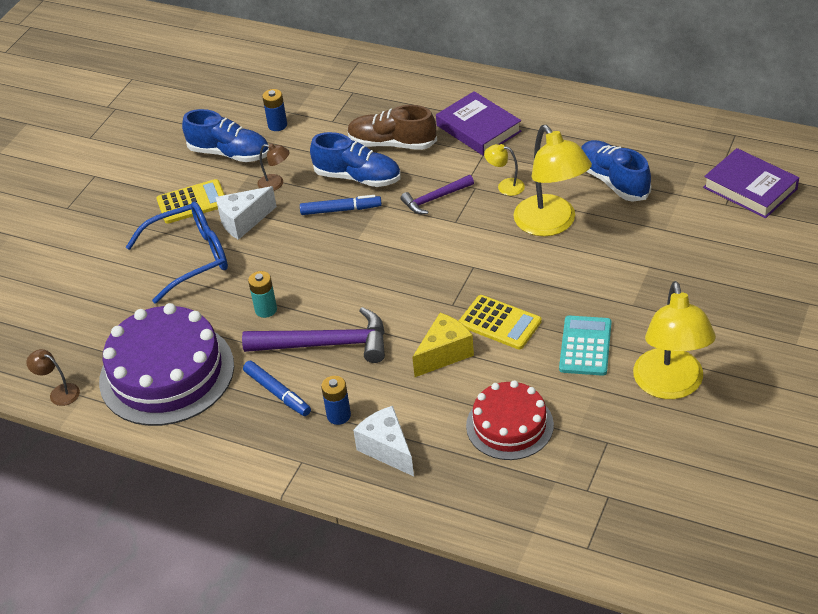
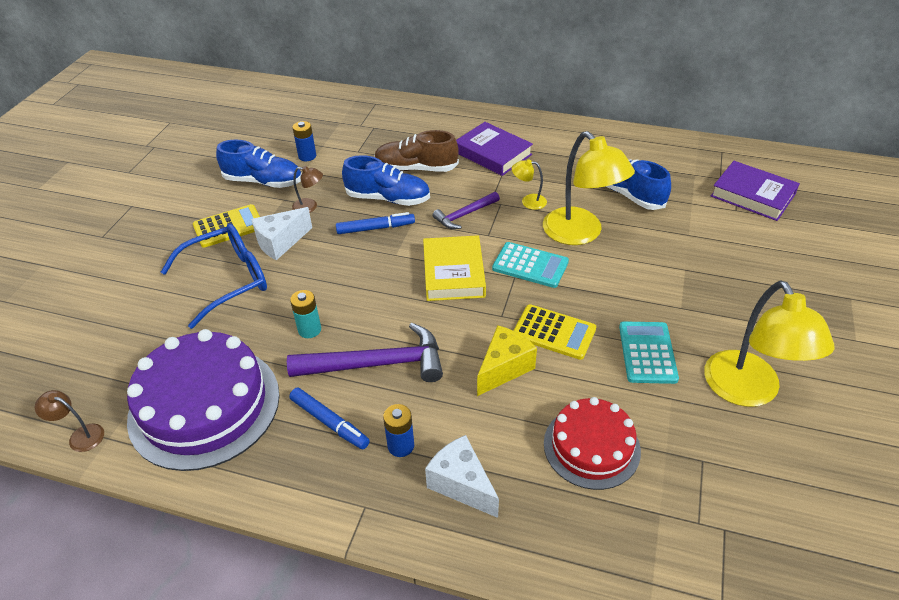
camera: 10 degrees left, 0 degrees up
none -> yellow book [423,235,486,301]
none -> turquoise calculator [492,242,569,288]

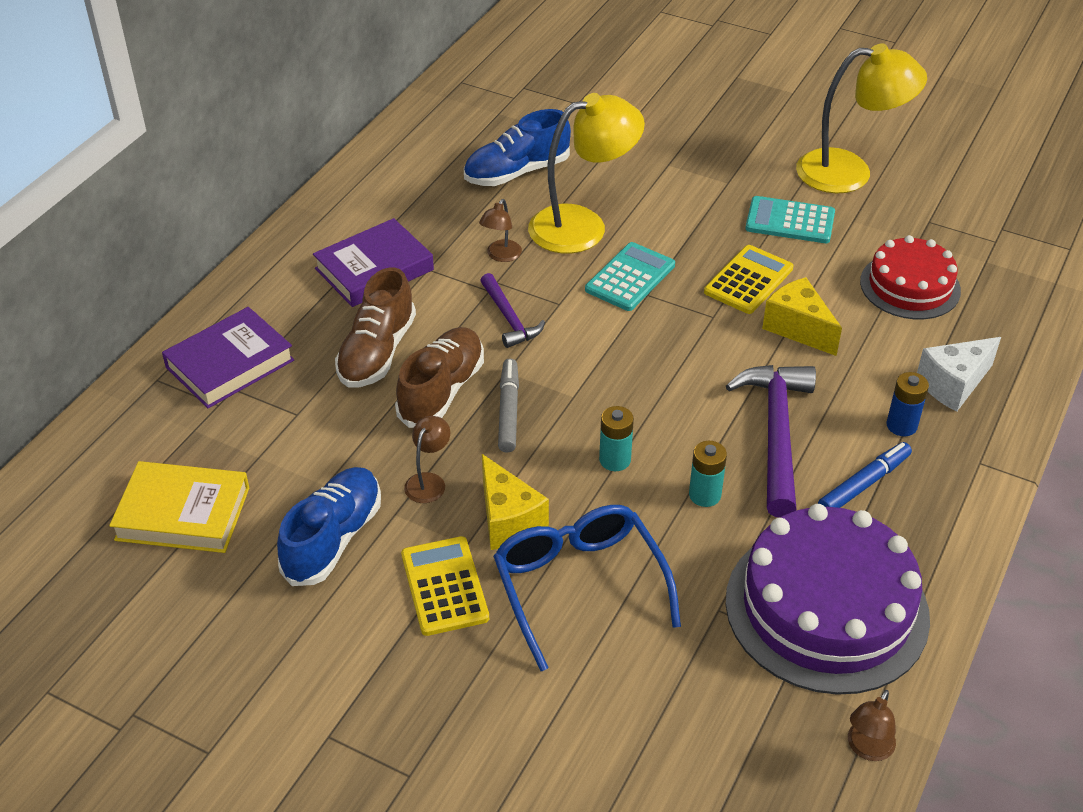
camera: 80 degrees left, 0 degrees up
white cheese [251,207,312,260] -> yellow cheese [482,454,549,550]
blue battery [292,121,316,161] -> none
blue marker [336,212,415,234] -> grey marker [498,359,519,453]
blue shoe [342,155,430,206] -> brown shoe [395,327,484,428]
yellow book [423,235,486,301] -> yellow book moved to [109,461,249,553]
yellow lamp [512,159,547,210] -> brown lamp [479,199,522,262]
purple book [711,161,800,221] -> purple book moved to [162,307,294,408]
none -> turquoise battery [599,406,634,471]

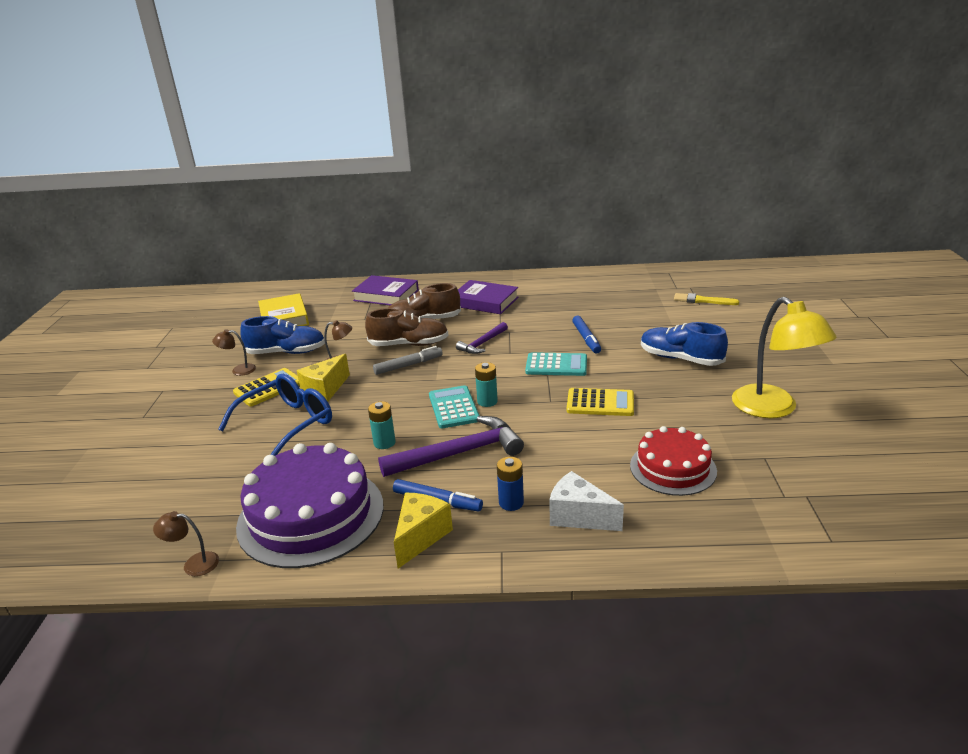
camera: 65 degrees right, 15 degrees down
blue shoe [464,109,571,186] -> blue shoe moved to [641,322,728,366]
brown lamp [479,199,522,262] -> brown lamp moved to [212,329,256,376]
yellow lamp [528,93,645,254] -> blue marker [572,316,601,354]
turquoise battery [599,406,634,471] -> turquoise battery moved to [475,362,498,407]
turquoise calculator [745,196,835,243] -> turquoise calculator moved to [429,385,480,428]
yellow cheese [762,277,842,356] -> yellow cheese moved to [394,493,453,569]
none -> yellow brush [674,293,739,305]

